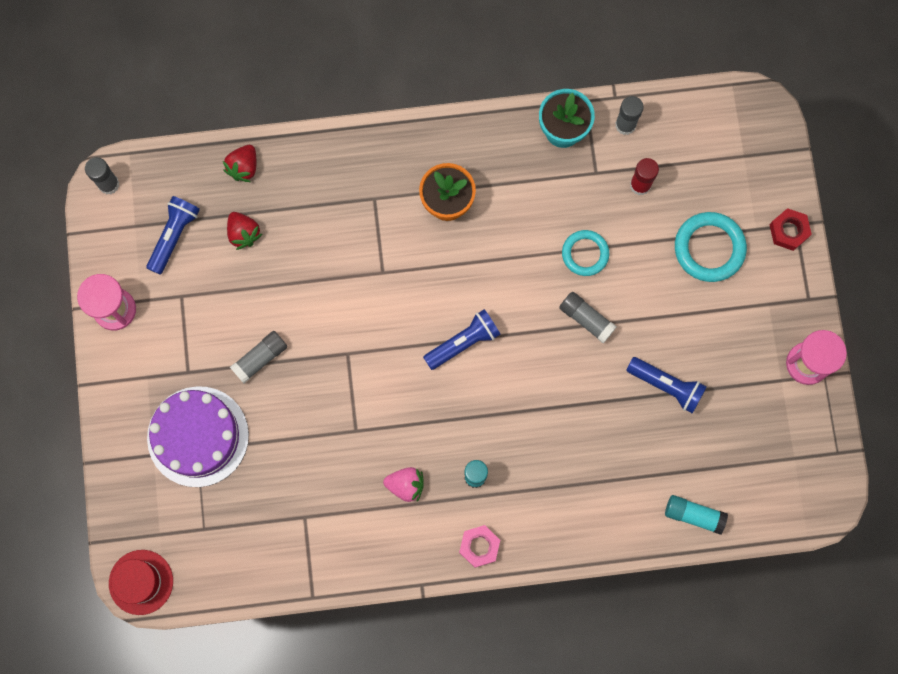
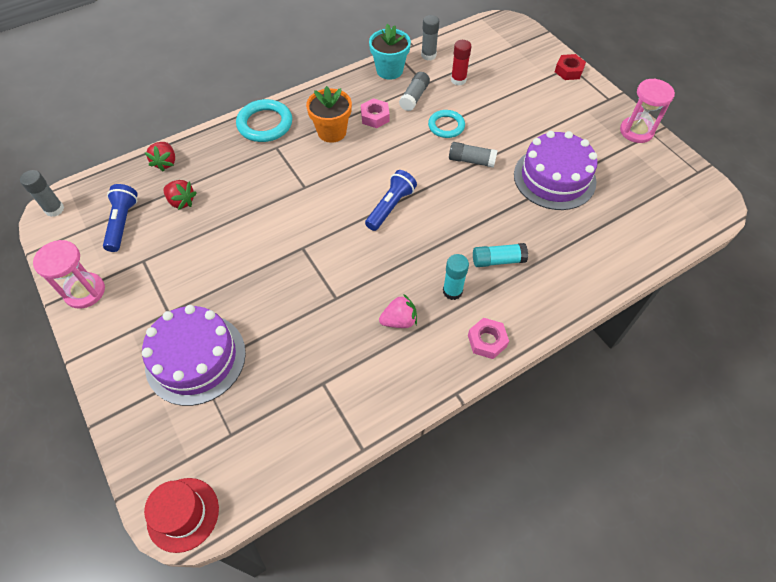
camera: 25 degrees left, 20 degrees down
grey glue stick [230,331,287,383] -> grey glue stick moved to [399,72,430,111]
blue flashlight [626,357,707,413] -> purple cake [514,131,598,210]
turquoise glue stick [665,495,728,535] -> turquoise glue stick moved to [473,243,528,267]
turquoise ring [675,212,747,282] -> turquoise ring moved to [236,99,292,142]
none -> pink nut [361,98,390,128]

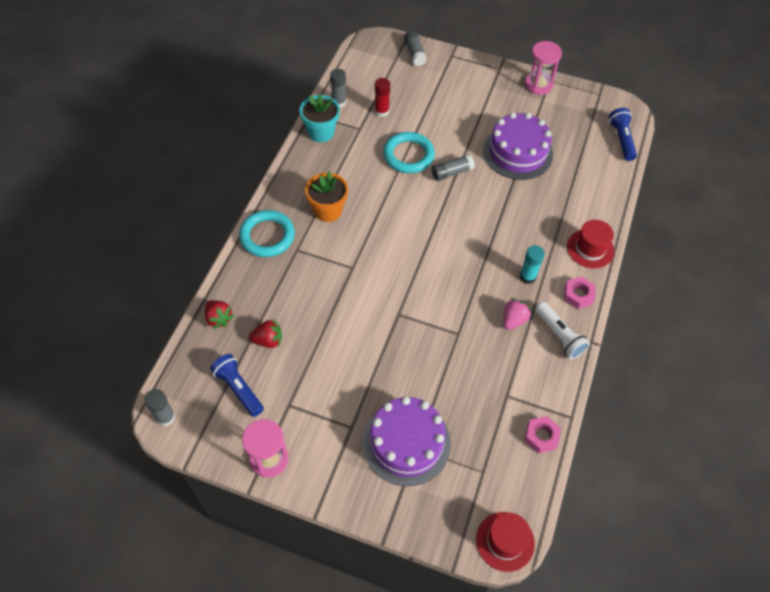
camera: 40 degrees left, 0 degrees up
pink nut [361,98,390,128] -> pink nut moved to [525,416,561,453]
blue flashlight [365,170,417,231] -> blue flashlight moved to [609,108,637,161]
grey glue stick [399,72,430,111] -> grey glue stick moved to [404,31,427,66]
turquoise ring [428,110,465,138] -> turquoise ring [383,132,435,173], size x1.52
turquoise glue stick [473,243,528,267] -> none
red nut [555,54,586,80] -> none
none -> white flashlight [535,302,590,359]
none -> red hat [567,220,614,269]

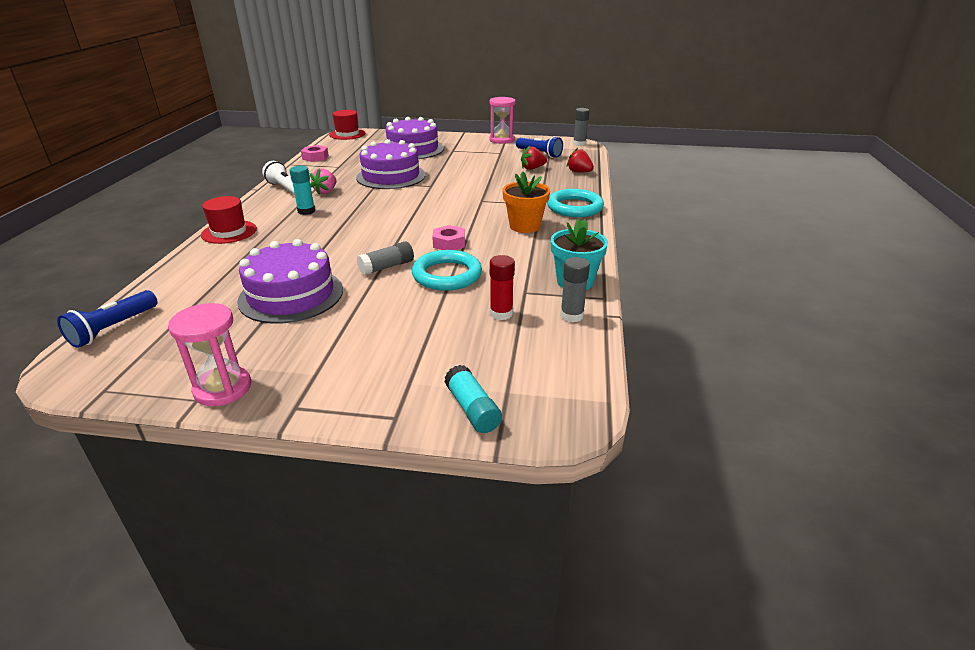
camera: 170 degrees right, 25 degrees down
grey glue stick [404,31,427,66] -> turquoise glue stick [444,365,502,433]
pink nut [564,276,596,309] -> pink nut moved to [432,225,465,250]
blue flashlight [609,108,637,161] -> blue flashlight turned 45 degrees clockwise [57,290,158,348]
none -> purple cake [356,139,425,189]

